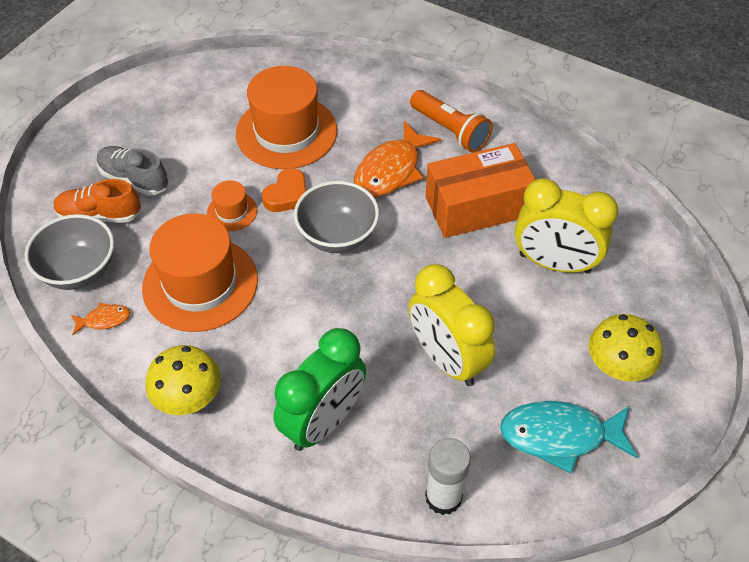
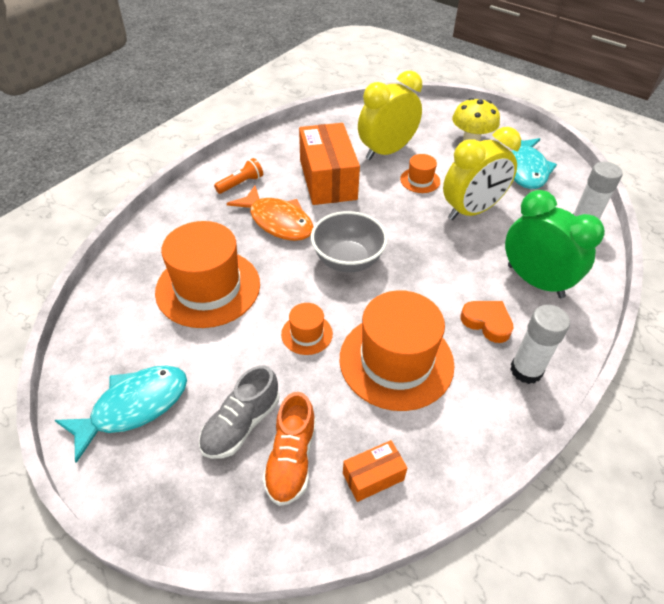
camera: 85 degrees left, 5 degrees down
grey bowl [25,214,114,290] -> orange box [343,440,407,502]
orange fish [71,302,130,335] -> none
yellow mushroom [146,345,221,415] -> white glue stick [510,305,570,384]
orange heart [262,168,306,212] -> orange heart moved to [461,301,514,343]
orange flashlight [410,90,493,153] -> orange flashlight [214,158,263,194], size x0.64
yellow clock [515,178,618,274] -> yellow clock turned 150 degrees counterclockwise [358,70,422,160]
none -> turquoise fish [54,365,187,463]
none -> orange hat [400,154,440,193]

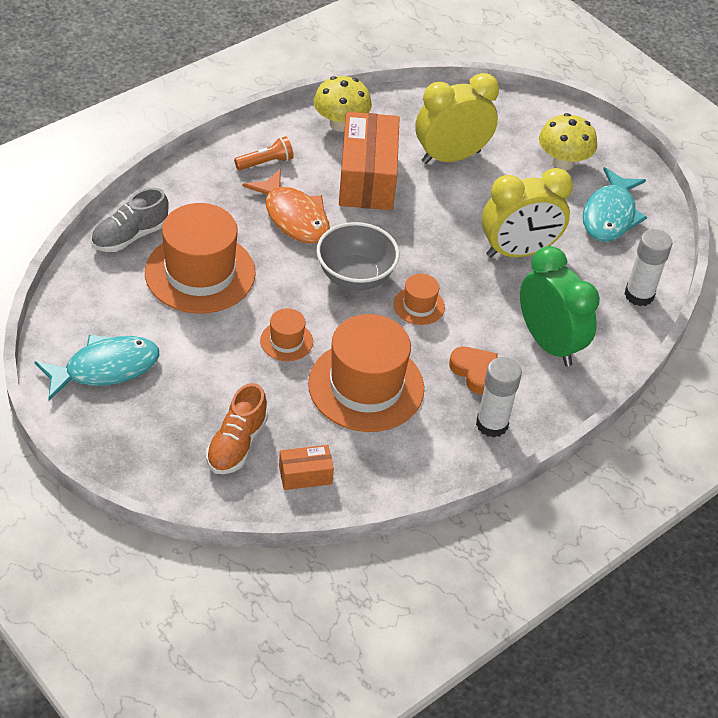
camera: 10 degrees right, 0 degrees up
grey shoe [199,365,279,459] -> grey shoe moved to [91,188,169,252]
orange hat [400,154,440,193] -> orange hat moved to [394,274,445,325]
none -> yellow mushroom [314,76,372,132]

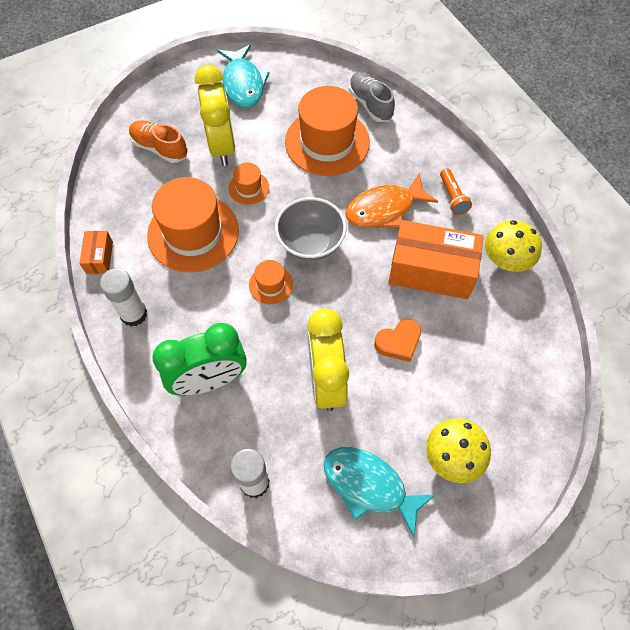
camera: 105 degrees right, 15 degrees up
orange box [279,445,334,490] -> orange box moved to [79,231,113,274]
yellow clock [415,73,499,164] -> yellow clock moved to [195,65,235,166]
orange heart [449,347,498,394] -> orange heart moved to [374,319,421,362]

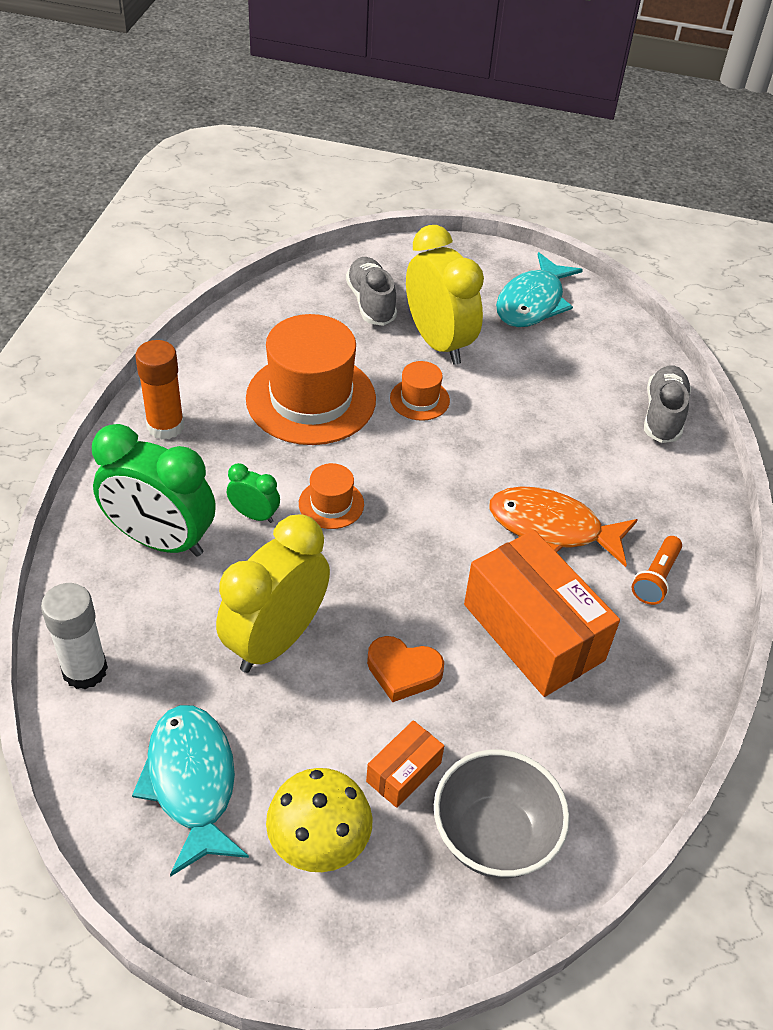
camera: 40 degrees right, 15 degrees down
orange box [79,231,113,274] -> orange box moved to [366,720,444,808]
white glue stick [100,268,147,326] -> orange glue stick [135,340,184,439]
orange shoe [129,121,188,163] -> grey shoe [346,257,397,326]
yellow clock [195,65,235,166] -> yellow clock turned 60 degrees counterclockwise [406,225,484,365]
grey bowl [275,197,346,261] -> grey bowl moved to [434,750,570,878]
orange hat [285,86,370,176] -> none
yellow mushroom [485,220,542,272] -> none
none -> green clock [227,463,280,523]

